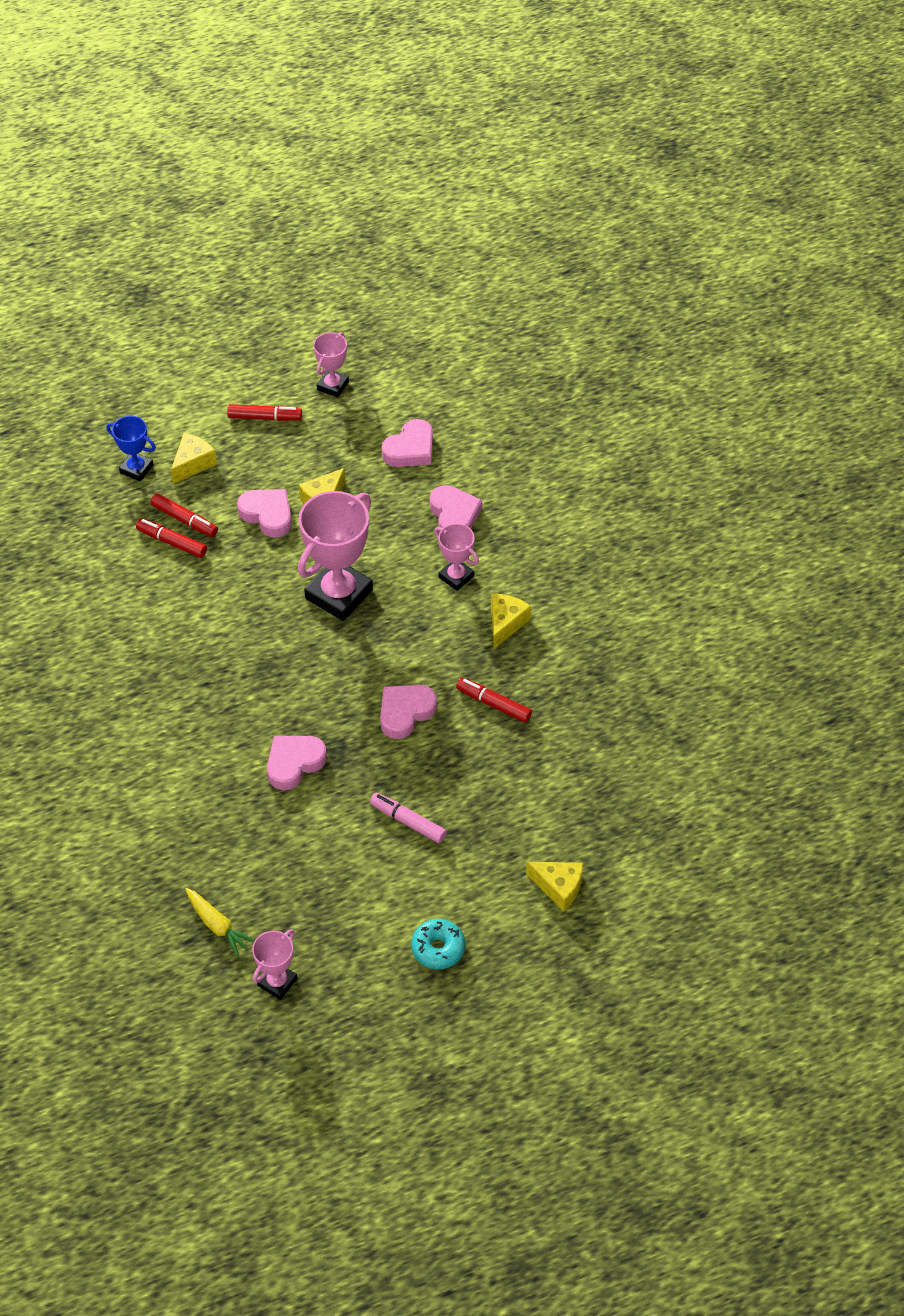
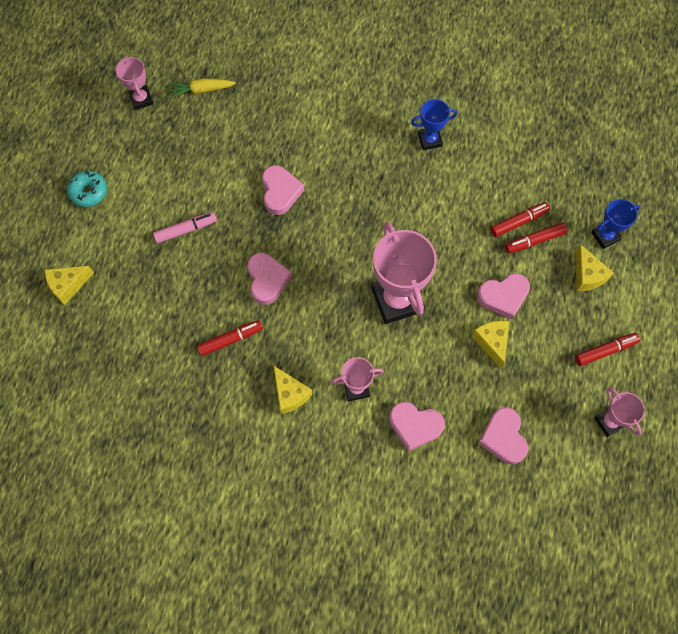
camera: 125 degrees right, 15 degrees up
red marker [227,404,302,421] -> red marker turned 150 degrees counterclockwise [575,333,640,366]
none -> blue trophy [411,99,457,150]

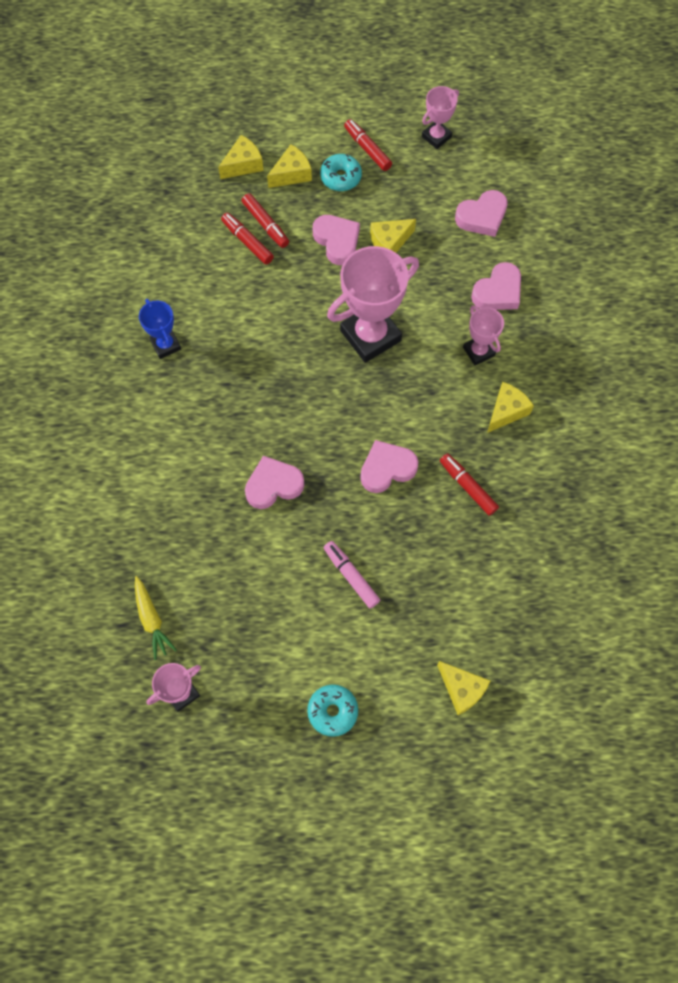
camera: 105 degrees left, 0 degrees up
pink heart [389,402,445,451] -> pink heart turned 45 degrees clockwise [471,262,521,310]
blue trophy [591,199,640,249] -> yellow cheese [218,135,264,179]
none -> turquoise donut [320,154,362,191]

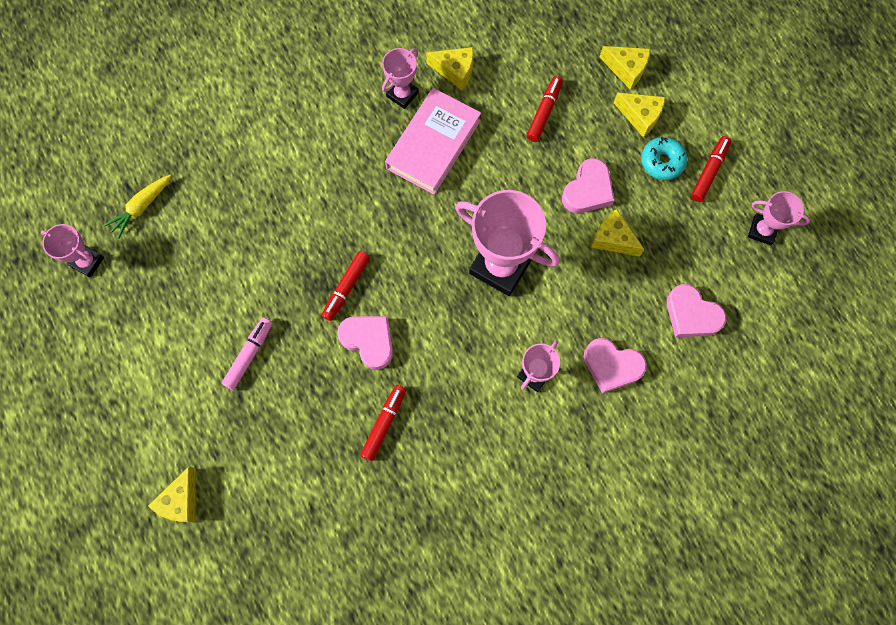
camera: 65 degrees right, 5 degrees up
blue trophy [139,299,181,359] -> pink trophy [382,48,419,109]
red marker [242,193,289,248] -> red marker moved to [321,251,370,321]
pink heart [245,456,304,509] -> none
turquoise donut [307,684,358,737] -> none
yellow cheese [487,382,534,433] -> yellow cheese moved to [426,47,474,90]
none -> pink book [385,88,481,195]

